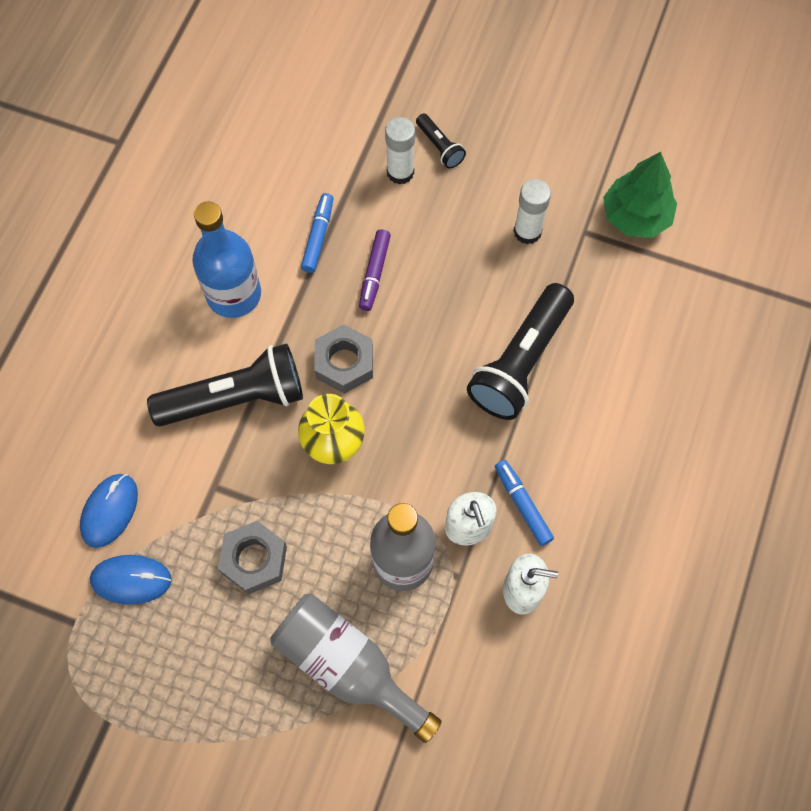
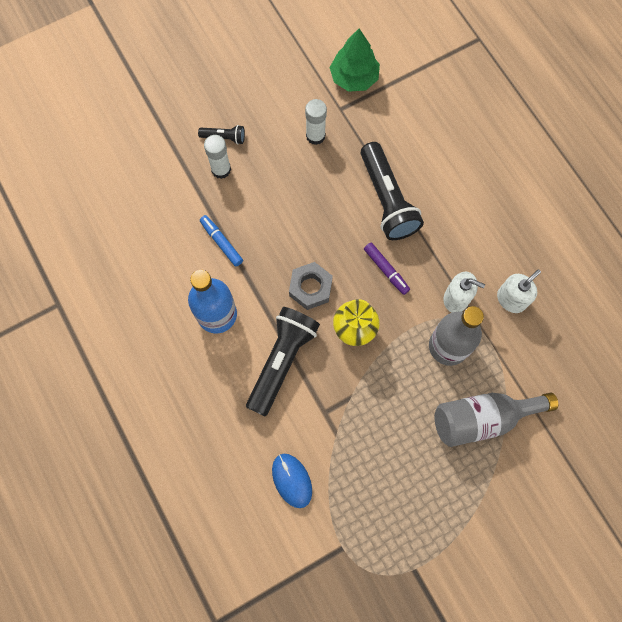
camera: 50 degrees left, 5 degrees up
blue mouse [90,555,172,605] -> none
grey nut [218,521,287,595] -> none
purple marker [359,230,391,311] -> purple marker moved to [364,243,410,295]
blue marker [495,460,554,546] -> none

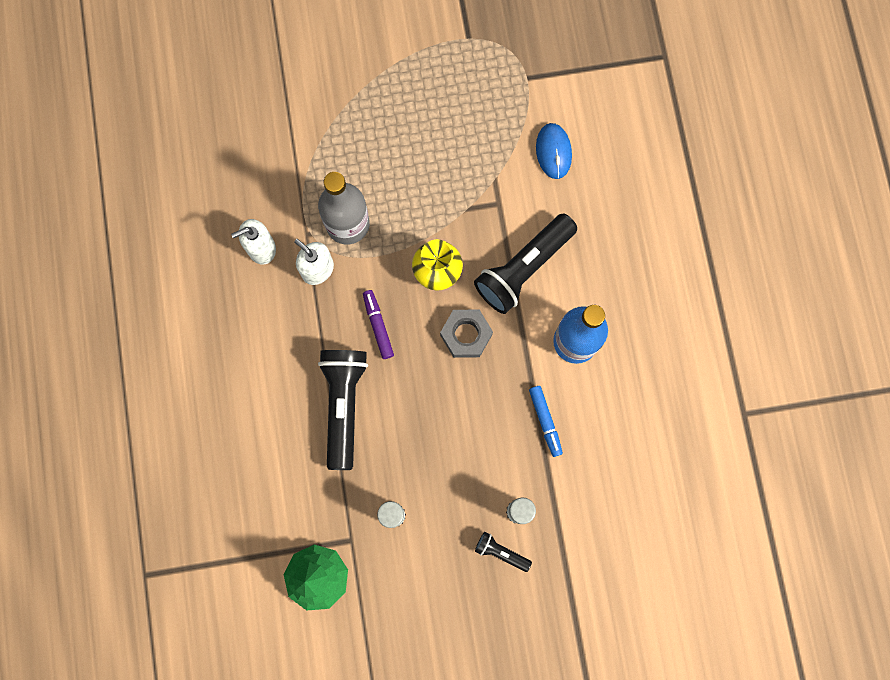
camera: 160 degrees left, 5 degrees up
grey bottle [435,393,558,447] -> none

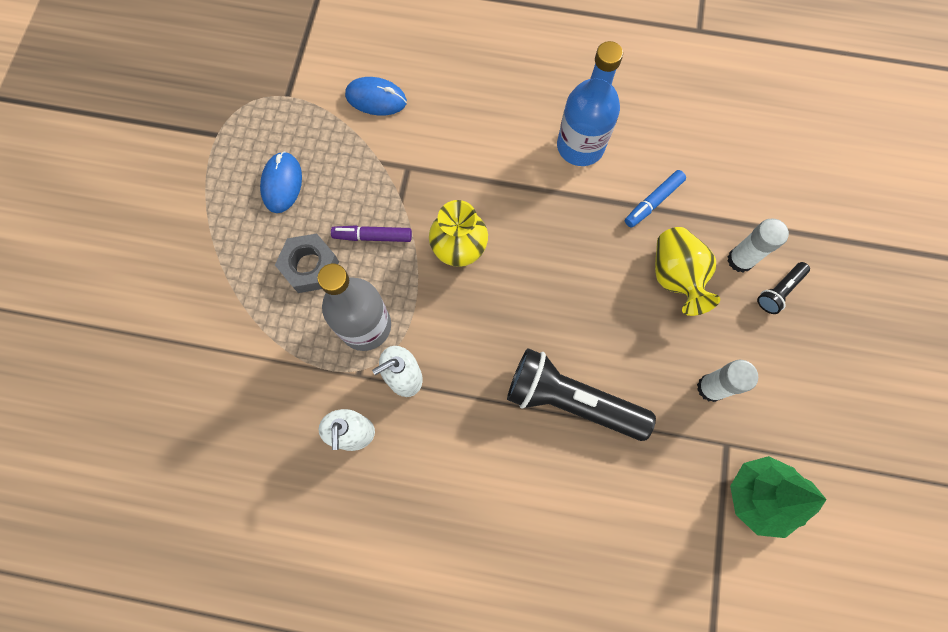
camera: 70 degrees left, 5 degrees down
purple marker [363,290,394,359] -> purple marker moved to [331,225,412,242]
grey nut [440,309,493,358] -> grey nut moved to [275,233,339,293]
black flashlight [474,214,577,314] -> none
blue marker [529,386,563,457] -> blue marker turned 135 degrees clockwise [625,170,686,228]
none -> blue mouse [260,151,302,213]
none -> yellow vase [655,227,720,316]

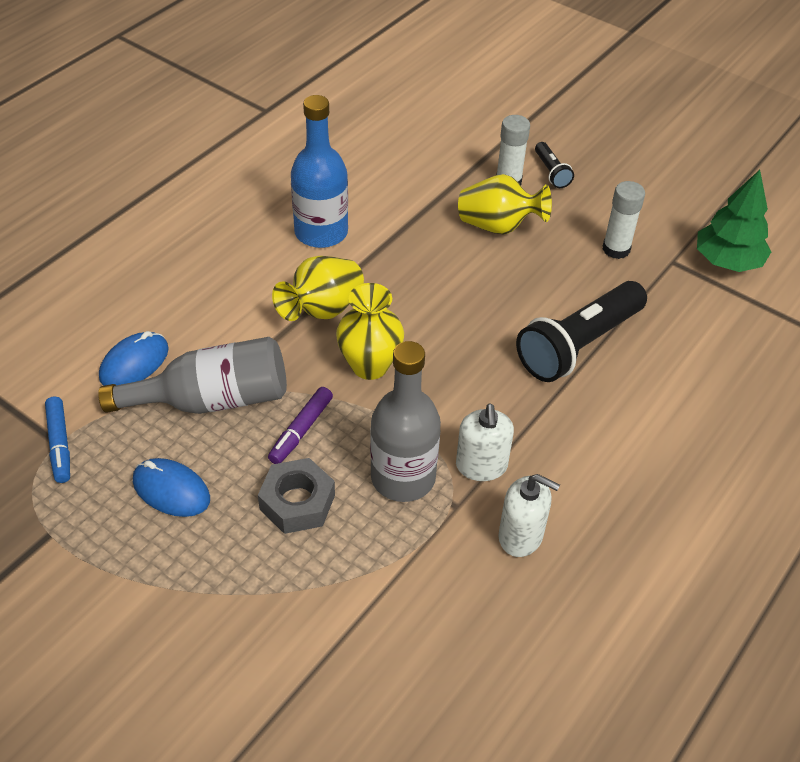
camera: 65 degrees left, 25 degrees down
blue marker [625,170,686,228] -> blue marker moved to [45,397,70,483]
none -> grey bottle [98,337,287,414]
none -> yellow vase [272,256,364,321]

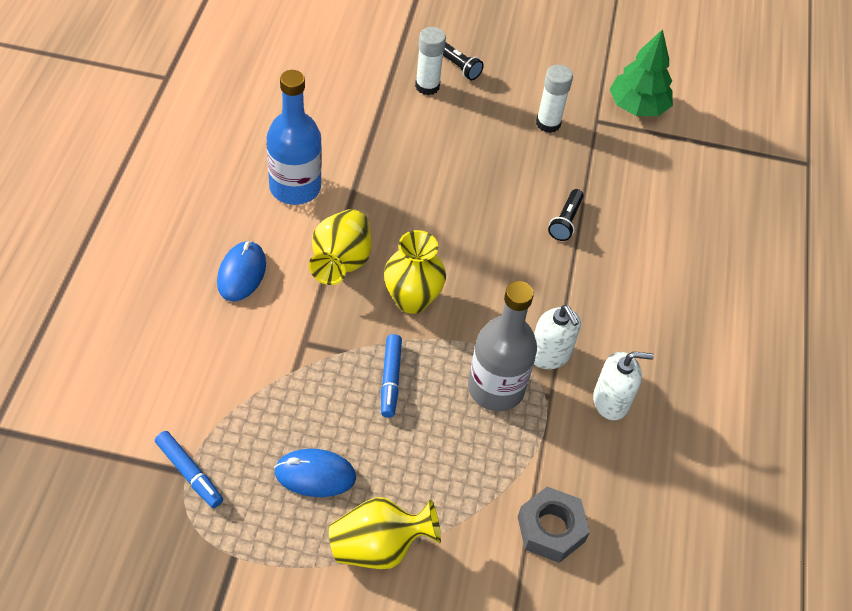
camera: 30 degrees left, 5 degrees up
grey bottle [98,337,287,414] -> none
blue mouse [99,331,169,386] -> blue mouse moved to [217,241,266,301]
grey nut [258,458,335,534] -> grey nut moved to [518,487,590,563]
purple marker [268,387,333,464] -> blue marker [381,334,402,418]
yellow vase [458,174,552,234] -> yellow vase moved to [329,497,441,569]
black flashlight [516,281,647,382] -> black flashlight [548,189,584,241], size x0.47

